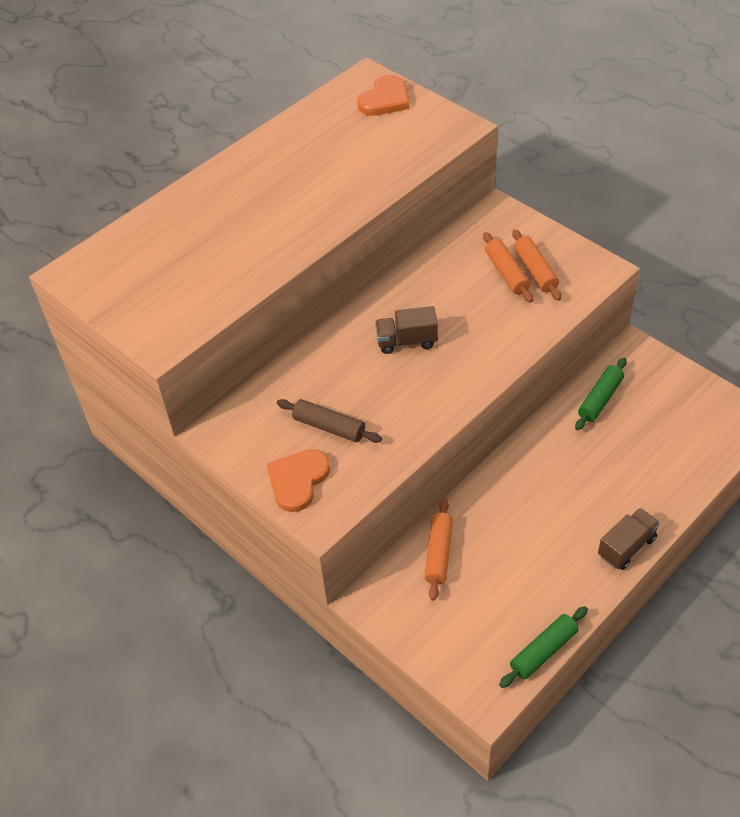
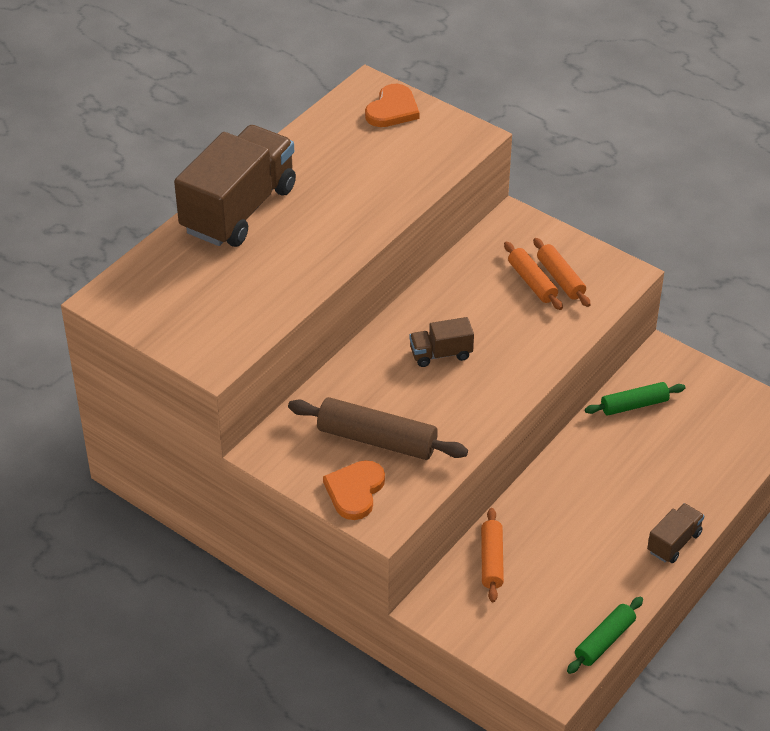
camera: 10 degrees left, 5 degrees down
brown rolling pin [277,399,382,443] -> brown rolling pin [288,397,468,460], size x1.62
green rolling pin [575,358,627,430] -> green rolling pin turned 45 degrees clockwise [585,382,686,415]
none -> brown truck [174,125,296,247]

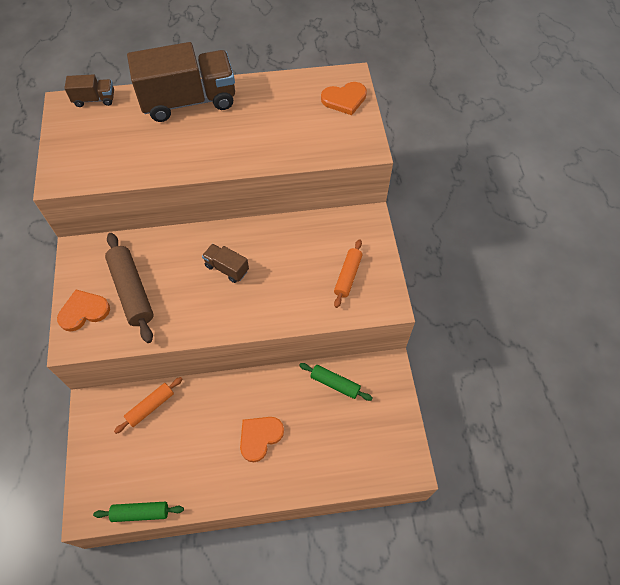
camera: 45 degrees right, 15 degrees up
orange rolling pin [504,242,563,310] -> none
brown truck [647,503,704,563] -> brown truck moved to [65,74,114,107]
none -> orange heart [240,417,284,462]

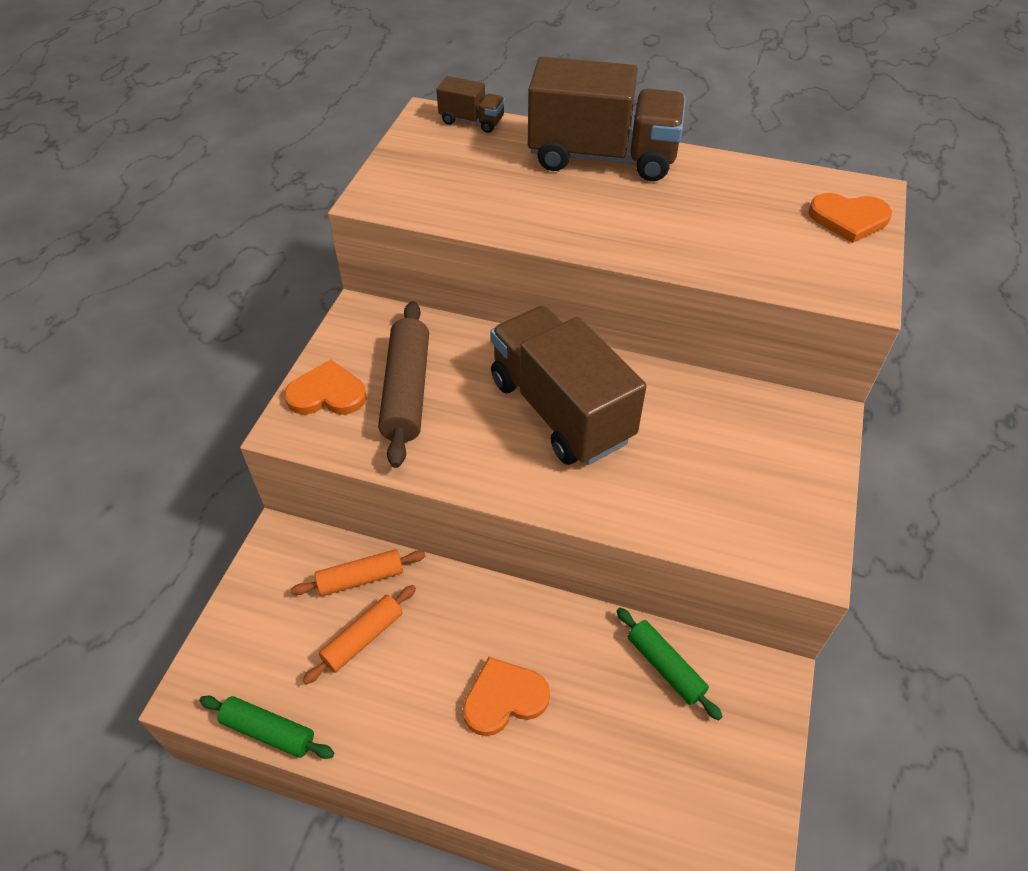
camera: 25 degrees right, 10 degrees down
brown truck [202,244,249,283] -> brown truck [491,306,646,465], size x2.22
orange rolling pin [334,239,362,308] -> orange rolling pin moved to [303,585,416,684]

